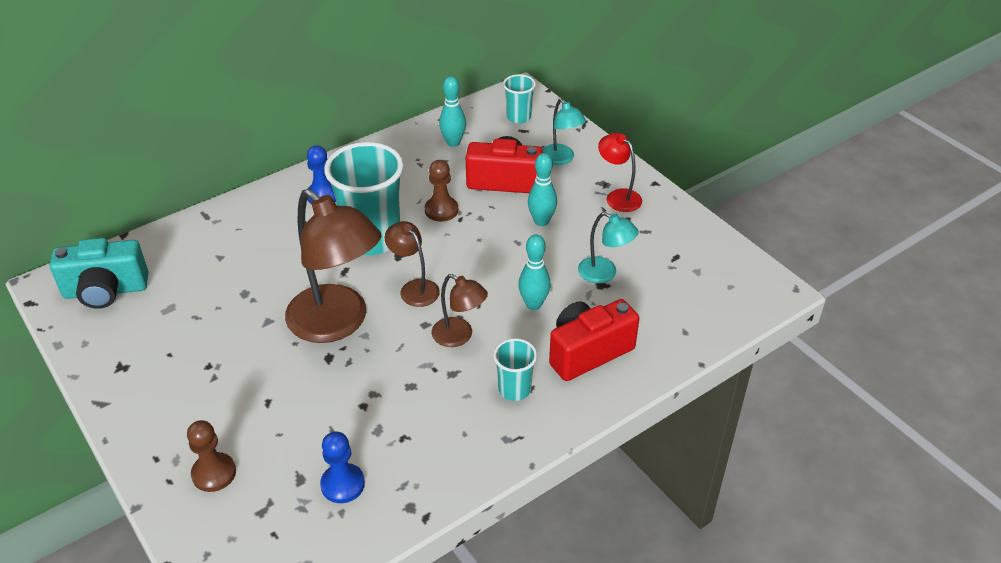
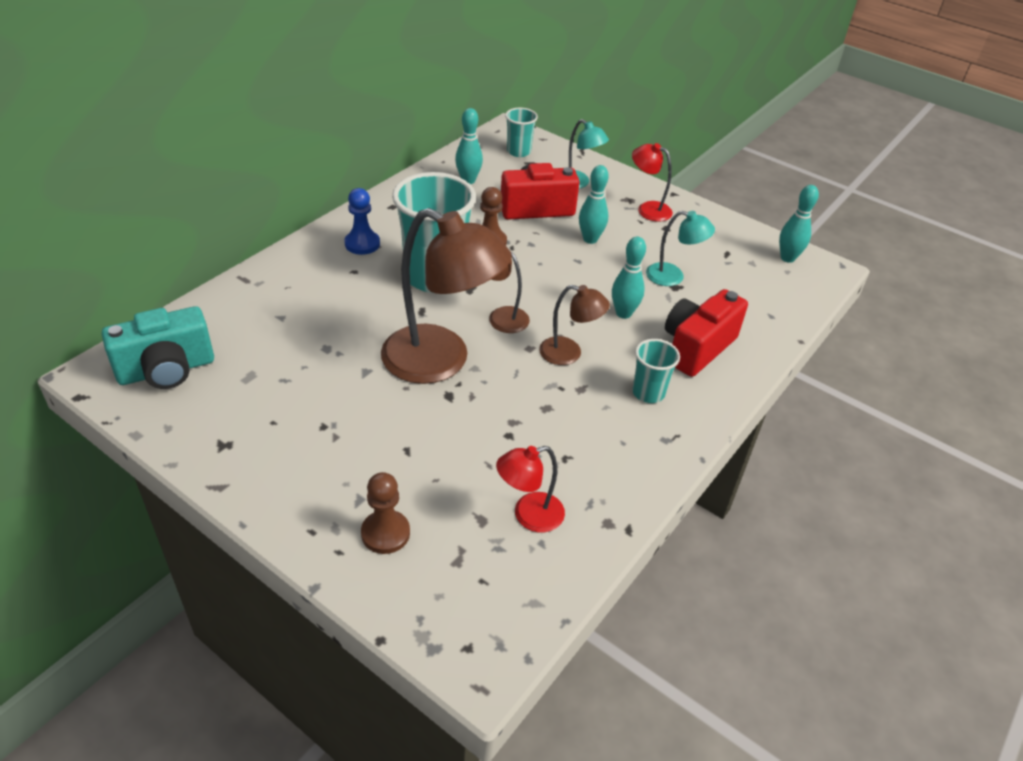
camera: 20 degrees left, 0 degrees up
blue pawn [320,432,365,503] -> red lamp [496,446,565,533]
none -> turquoise bowling pin [779,185,819,263]

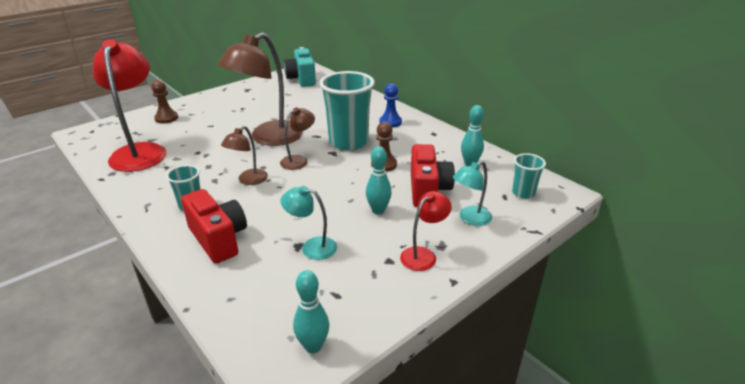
camera: 105 degrees right, 10 degrees down
red lamp [496,446,565,533] -> red lamp [93,39,166,172], size x2.02
turquoise bowling pin [612,237,646,319] -> none
turquoise lamp [646,211,715,286] -> turquoise lamp turned 75 degrees clockwise [280,186,337,260]

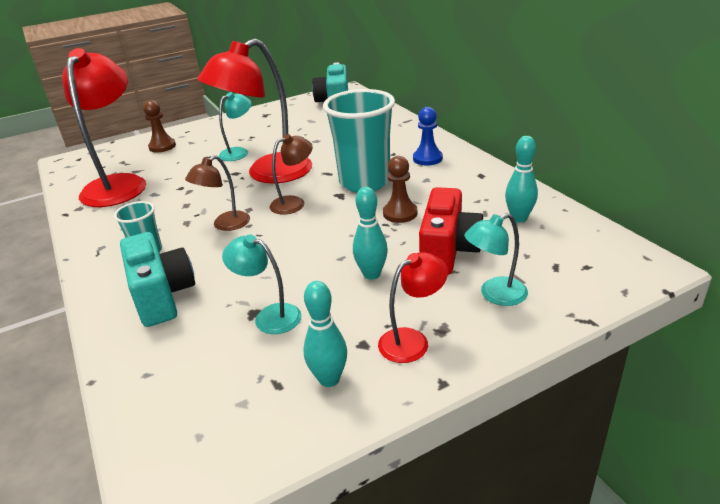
camera: 15 degrees right, 0 degrees up
red camera [181,189,247,264] -> turquoise camera [120,232,195,327]
brown lamp [217,33,303,146] -> red lamp [198,38,312,184]
turquoise bowling pin [293,270,329,353] -> turquoise bowling pin moved to [303,281,347,387]
turquoise cup [512,153,546,199] -> none
none -> turquoise lamp [219,92,251,161]

